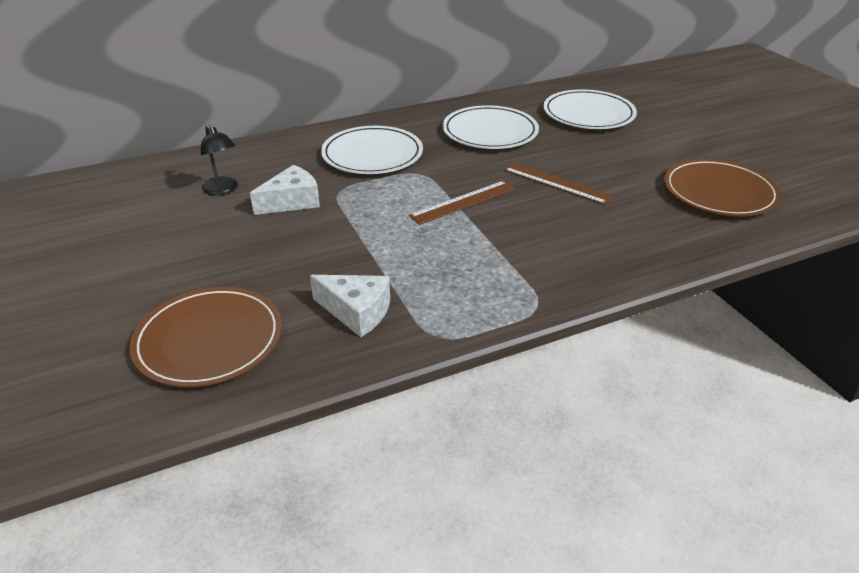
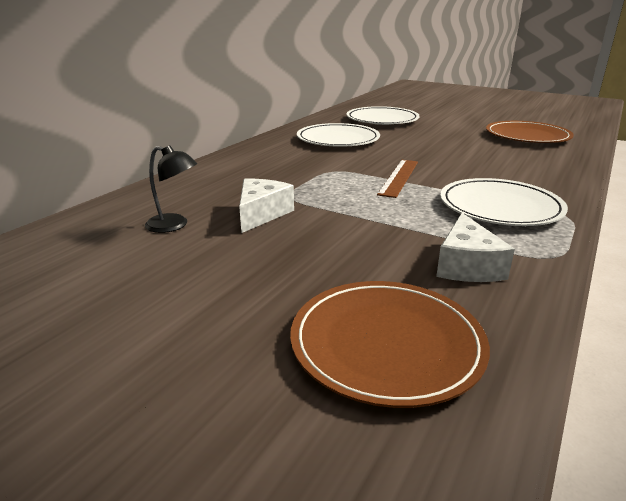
camera: 35 degrees left, 10 degrees down
white cheese [310,275,390,337] -> white cheese turned 105 degrees clockwise [436,213,515,282]
white plate [321,126,423,174] -> white plate moved to [440,178,568,226]
brown ruler [504,162,614,205] -> none

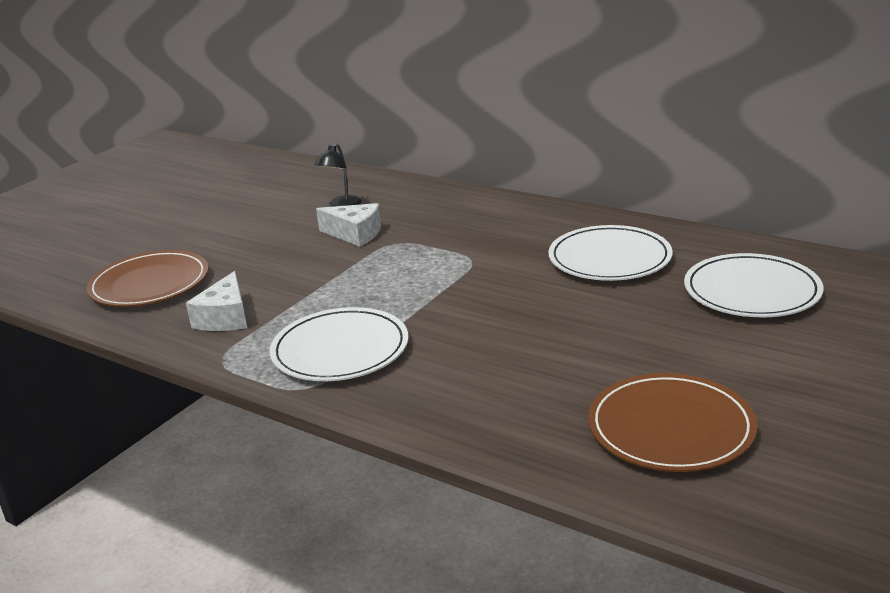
camera: 95 degrees right, 0 degrees up
brown ruler [377,160,418,198] -> none
white cheese [436,213,515,282] -> white cheese turned 90 degrees counterclockwise [186,271,247,331]

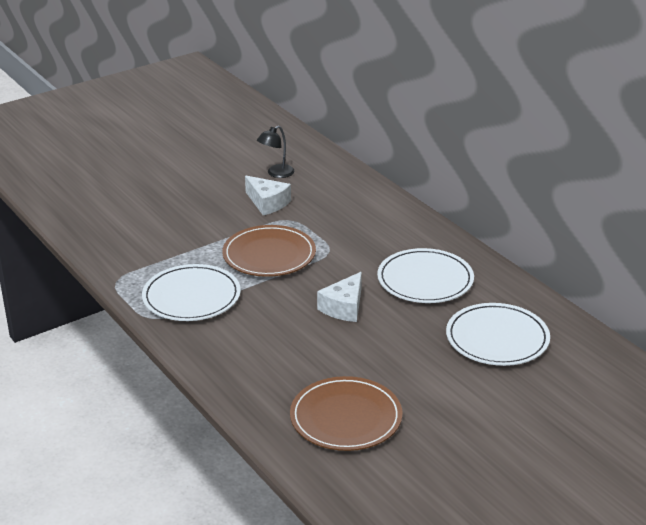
camera: 20 degrees right, 5 degrees up
brown plate [86,250,209,307] -> brown plate moved to [222,225,316,277]
white cheese [186,271,247,331] -> white cheese moved to [317,272,362,322]

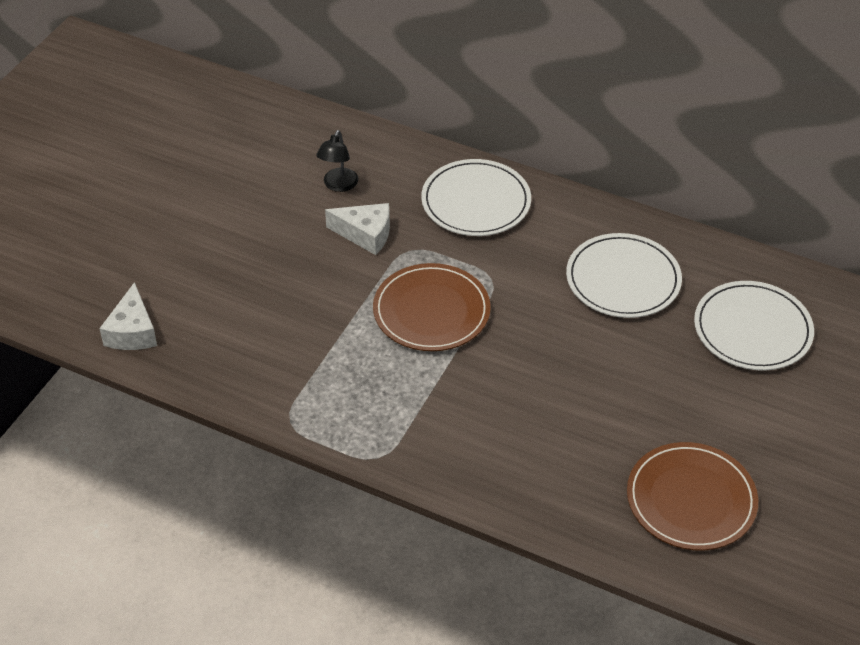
camera: 30 degrees left, 15 degrees up
white plate [142,264,241,321] -> white plate moved to [421,159,531,236]
white cheese [317,272,362,322] -> white cheese moved to [99,282,157,350]

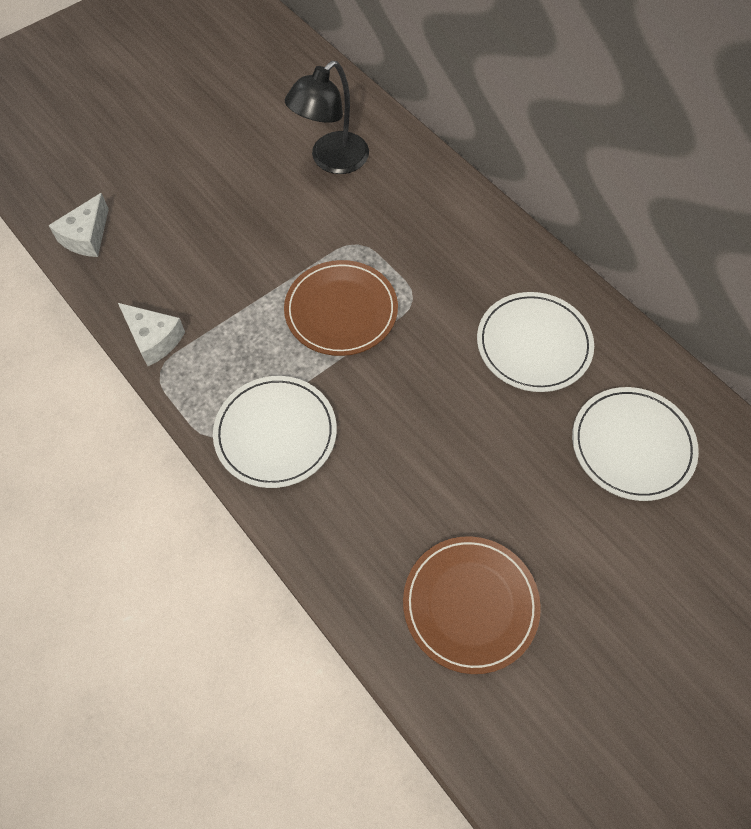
camera: 25 degrees right, 15 degrees up
black lamp [316,130,358,192] -> black lamp [285,61,369,174], size x1.76
white cheese [325,203,390,255] -> white cheese moved to [118,303,185,366]
white plate [421,159,531,236] -> white plate moved to [213,376,337,488]

